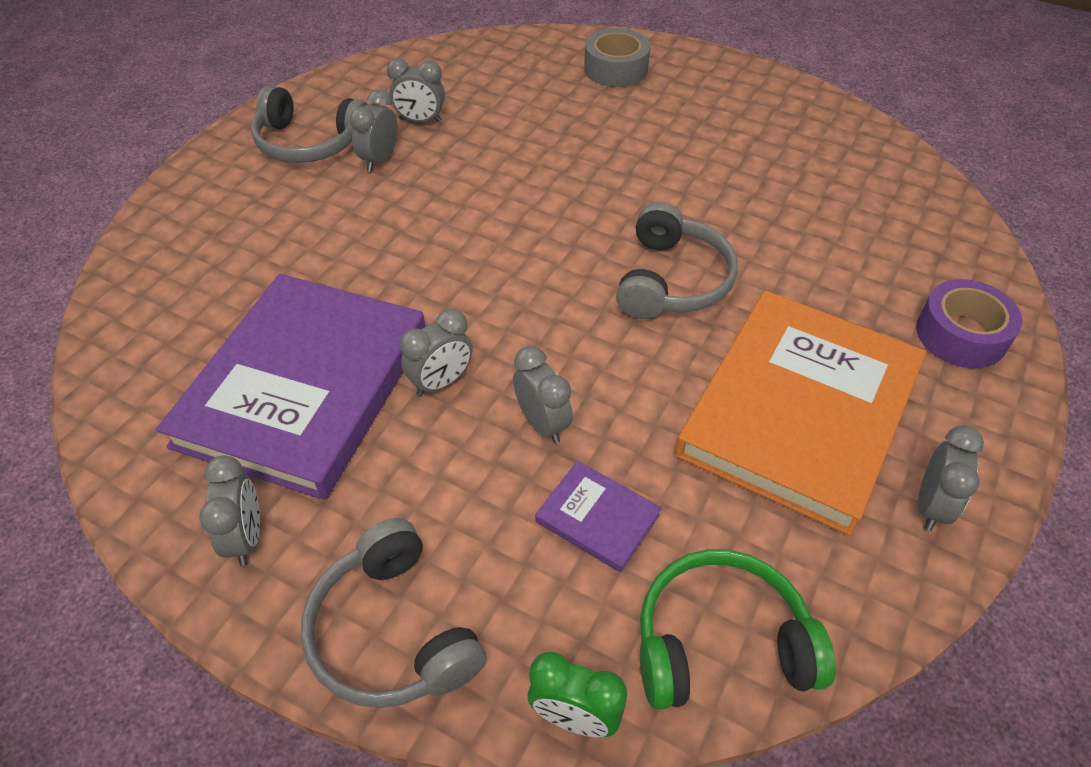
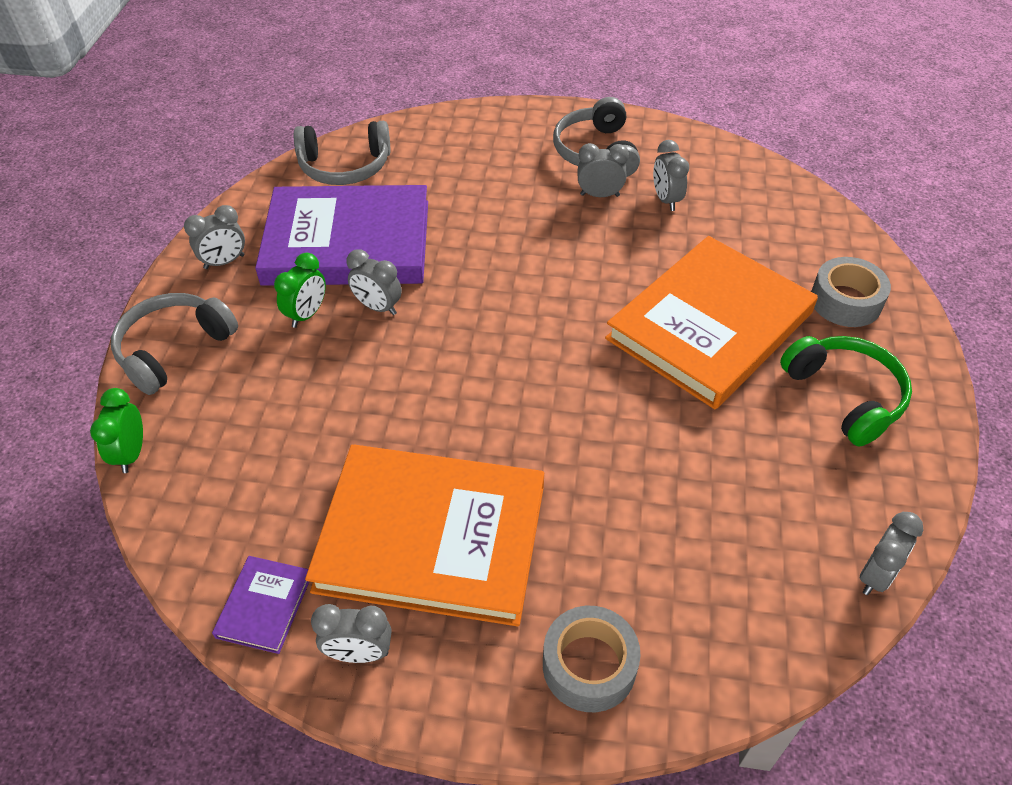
camera: 70 degrees right, 0 degrees up
grey clock [513,346,573,444] -> grey clock moved to [860,512,923,595]
purple book [535,461,662,572] -> purple book moved to [212,556,309,654]
grey headphones [616,202,738,319] -> grey headphones moved to [294,121,391,185]
green headphones [640,549,835,710] -> green headphones moved to [780,336,912,447]
purple tape [916,279,1022,368] -> grey tape [543,606,641,712]
none -> green clock [274,253,326,328]
none -> orange book [605,236,818,409]

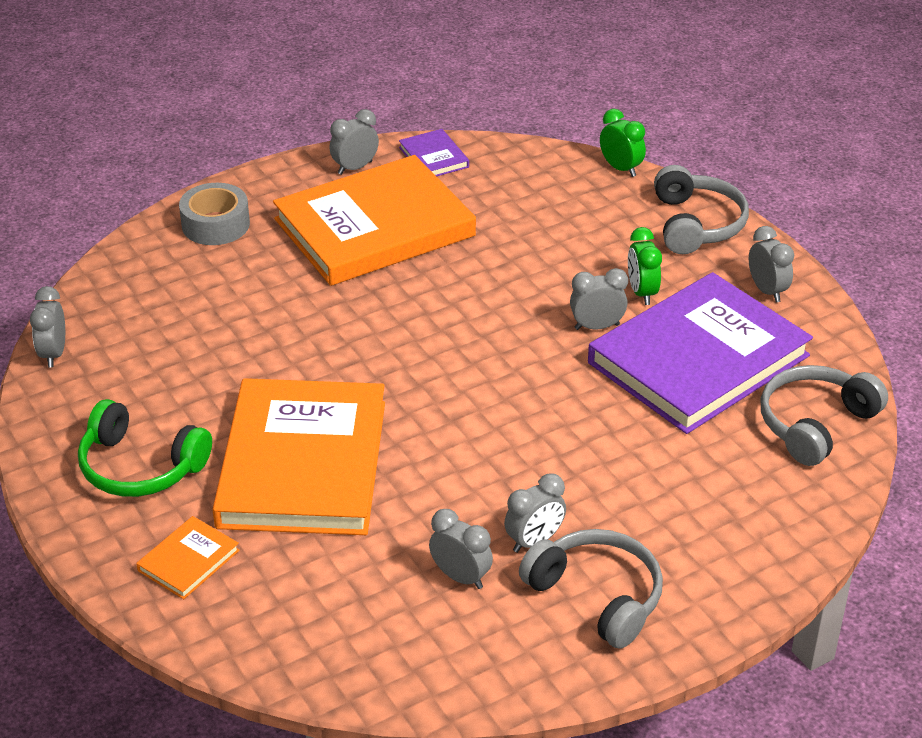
camera: 140 degrees right, 10 degrees down
grey clock [184,205,245,269] -> grey clock turned 135 degrees clockwise [749,226,794,302]
grey tape [811,257,891,327] -> orange book [136,516,240,599]

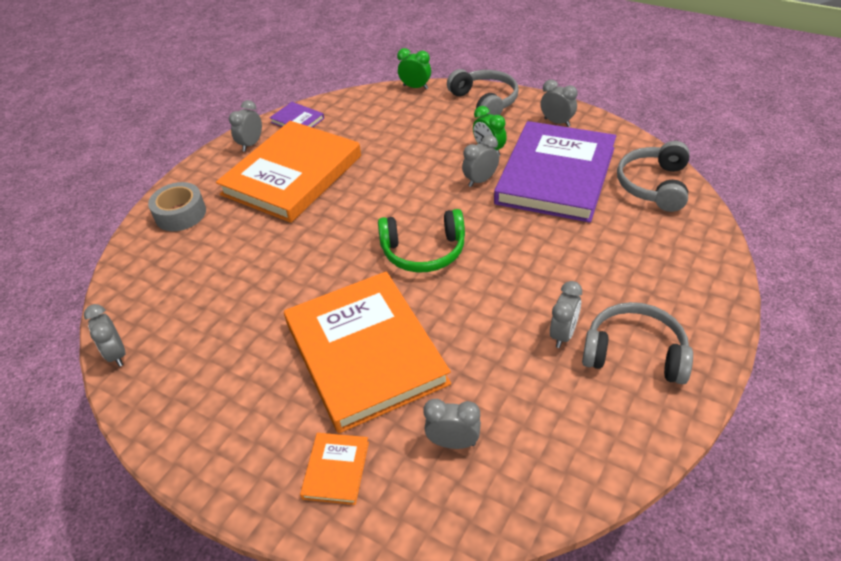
camera: 25 degrees left, 5 degrees up
green headphones [78,399,212,497] -> green headphones moved to [378,209,465,272]
grey clock [429,509,493,589] -> grey clock moved to [423,399,481,449]

